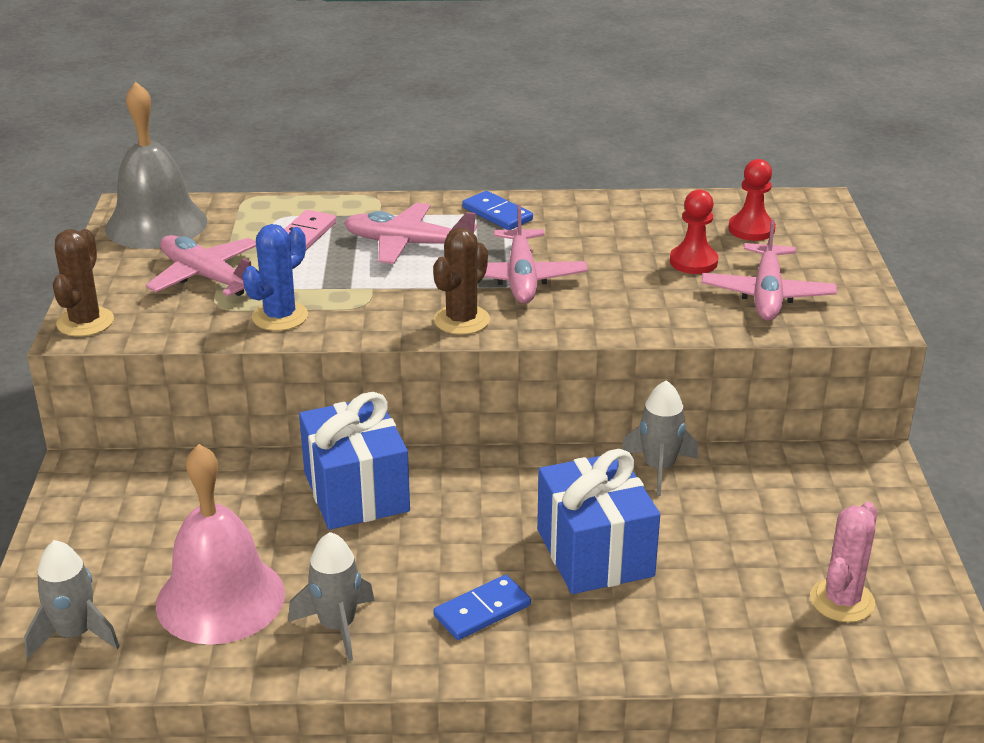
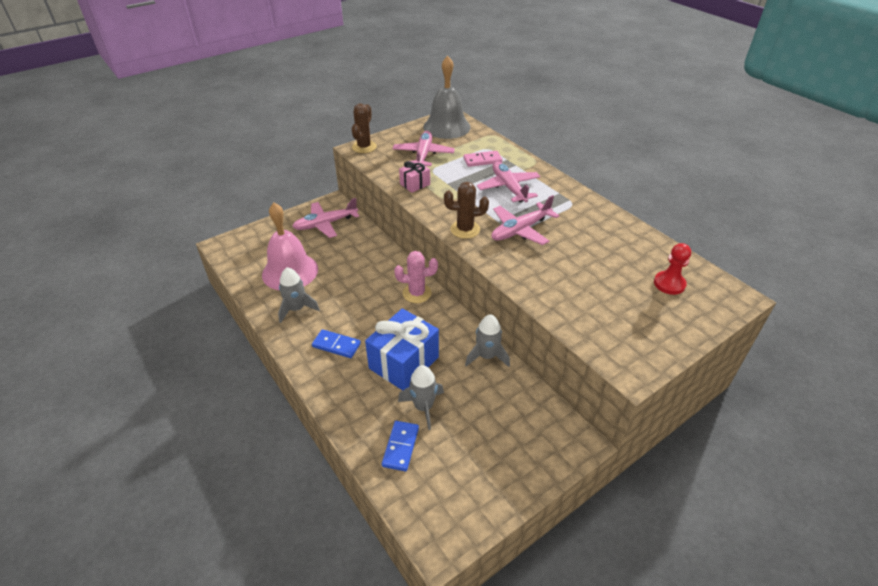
camera: 55 degrees right, 10 degrees up
grey rocket [24,540,120,659] -> grey rocket moved to [398,365,444,430]
brown cactus [53,229,114,337] -> brown cactus turned 45 degrees counterclockwise [351,103,377,153]
blue cactus [243,224,308,331] -> pink gift [399,161,430,193]
blue gift [299,392,410,530] -> none
blue domino [463,191,533,230] -> blue domino moved to [382,421,419,471]
red pawn [670,189,718,274] -> none
pink plane [701,219,837,321] -> pink plane moved to [292,198,359,238]
pink cactus [810,502,877,622] -> pink cactus moved to [394,251,438,303]

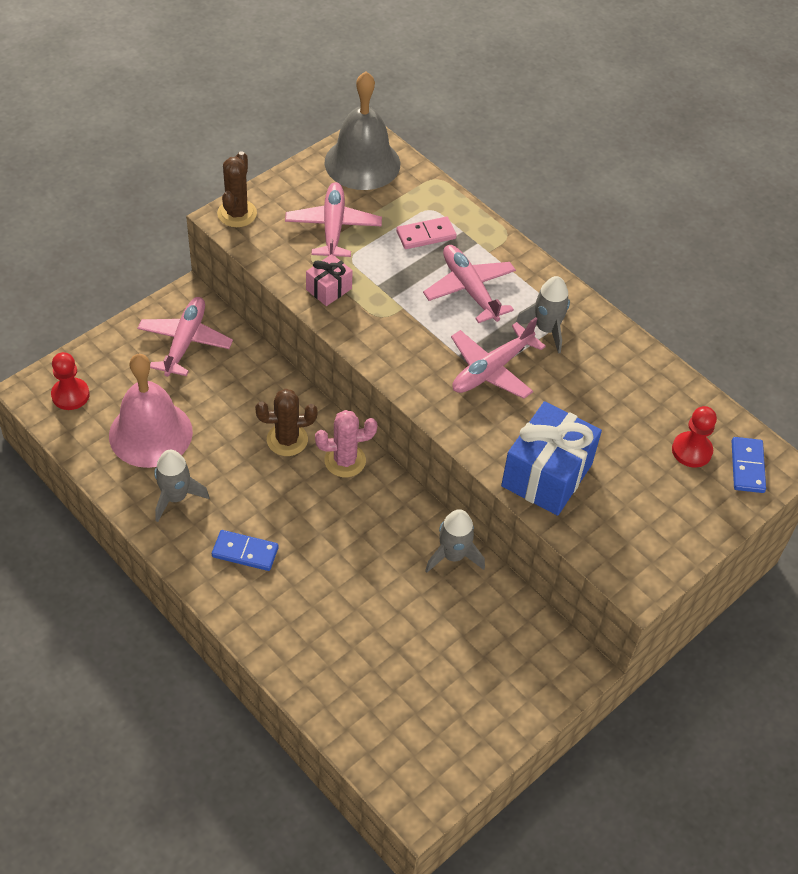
camera: 10 degrees left, 10 degrees up
pink plane [292,198,359,238] -> pink plane turned 135 degrees clockwise [138,297,233,377]
blue gift [365,308,439,390] -> blue gift moved to [501,401,602,516]
blue domino [382,421,419,471] -> blue domino moved to [732,437,766,493]
grey rocket [398,365,444,430] -> grey rocket moved to [515,276,570,354]
brown cactus [444,182,489,239] -> brown cactus moved to [255,389,318,456]
none -> red pawn [51,352,90,410]

